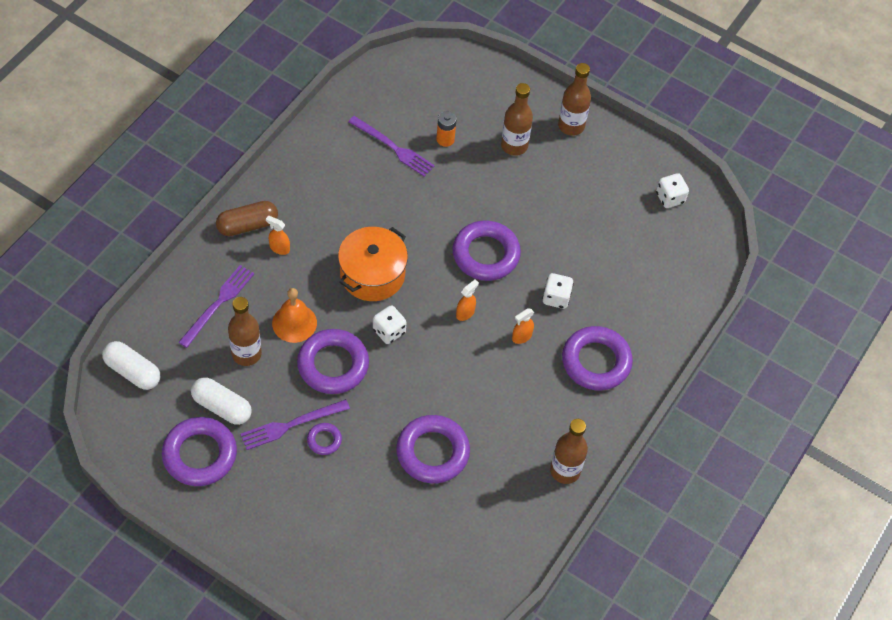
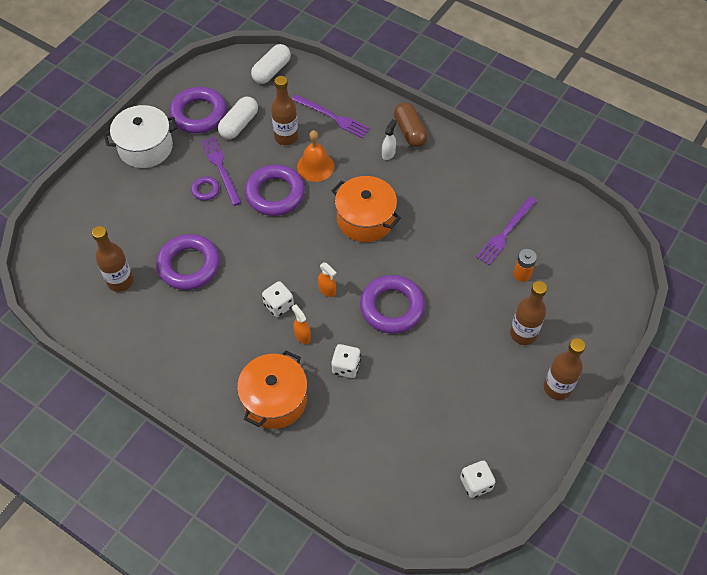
camera: 95 degrees right, 0 degrees up
orange spray bottle [266,216,290,255] -> white spray bottle [382,119,397,160]
white dice [373,305,406,344] -> white dice moved to [262,281,294,317]
brown bottle [550,419,588,484] -> brown bottle moved to [92,226,133,292]
purple ring [562,326,633,391] -> orange pot [237,350,307,429]
none -> white pot [104,105,177,168]

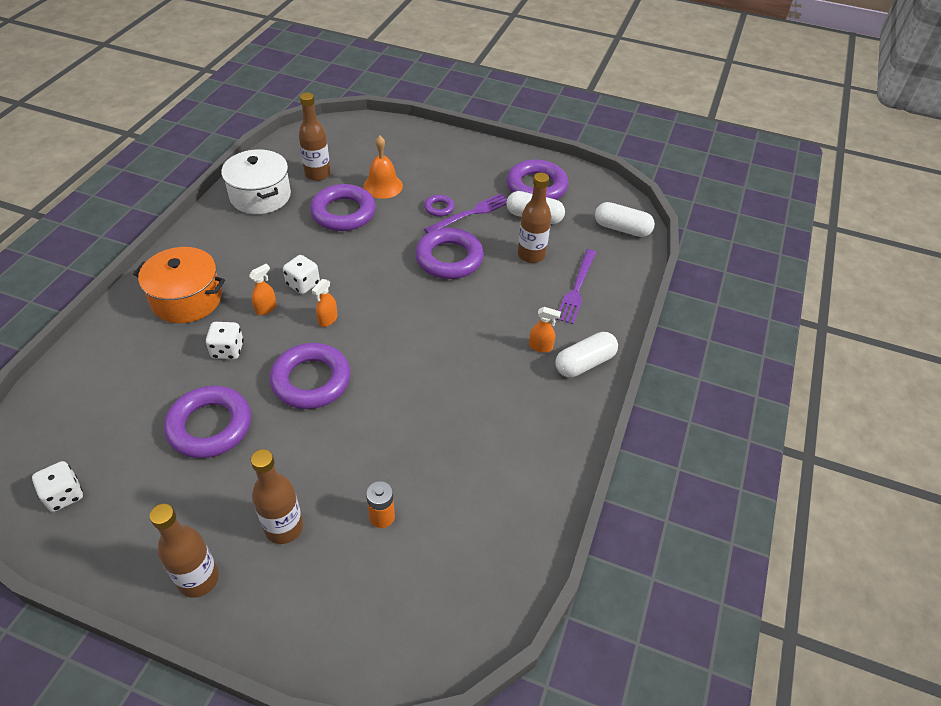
camera: 75 degrees right, 10 degrees down
white pot [104,105,177,168] -> white pot moved to [221,149,291,214]
orange bell [297,130,334,182] -> orange bell moved to [363,136,403,199]
orange pot [332,176,401,242] -> none
white spray bottle [382,119,397,160] -> orange spray bottle [529,307,561,353]
brown capsule [394,102,428,147] -> white capsule [555,332,618,377]
purple fork [476,196,537,265] -> none
none -> purple ring [164,386,251,458]

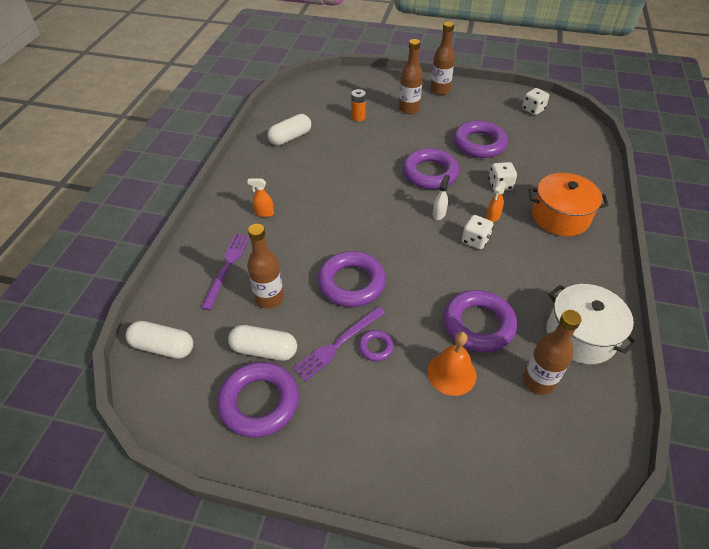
camera: 175 degrees right, 0 degrees up
orange spray bottle [312,279,338,327] -> white spray bottle [433,174,450,220]
white capsule [555,332,618,377] -> white capsule moved to [267,114,311,145]

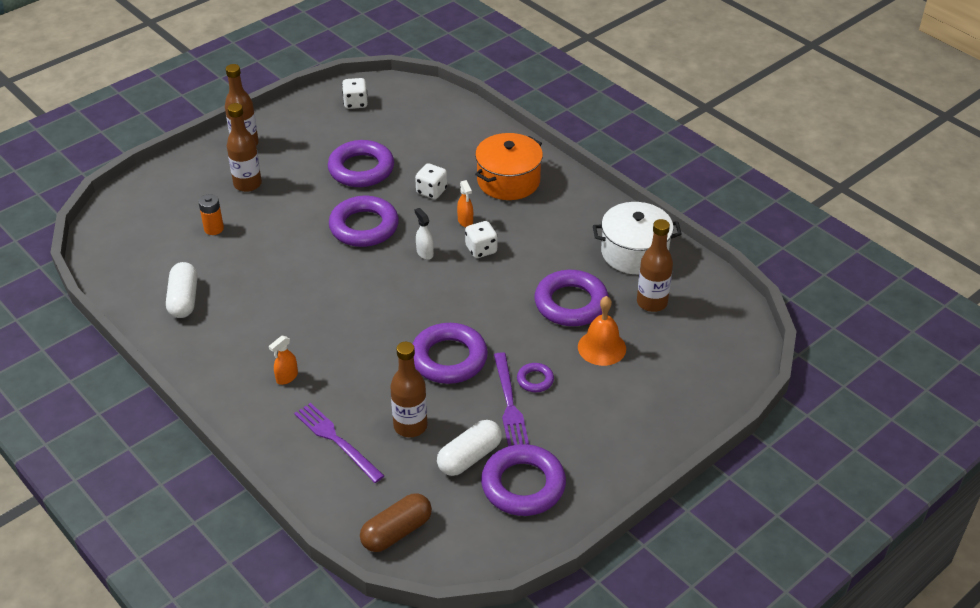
camera: 55 degrees left, 5 degrees down
white capsule [126,321,193,359] -> brown capsule [360,493,432,552]

